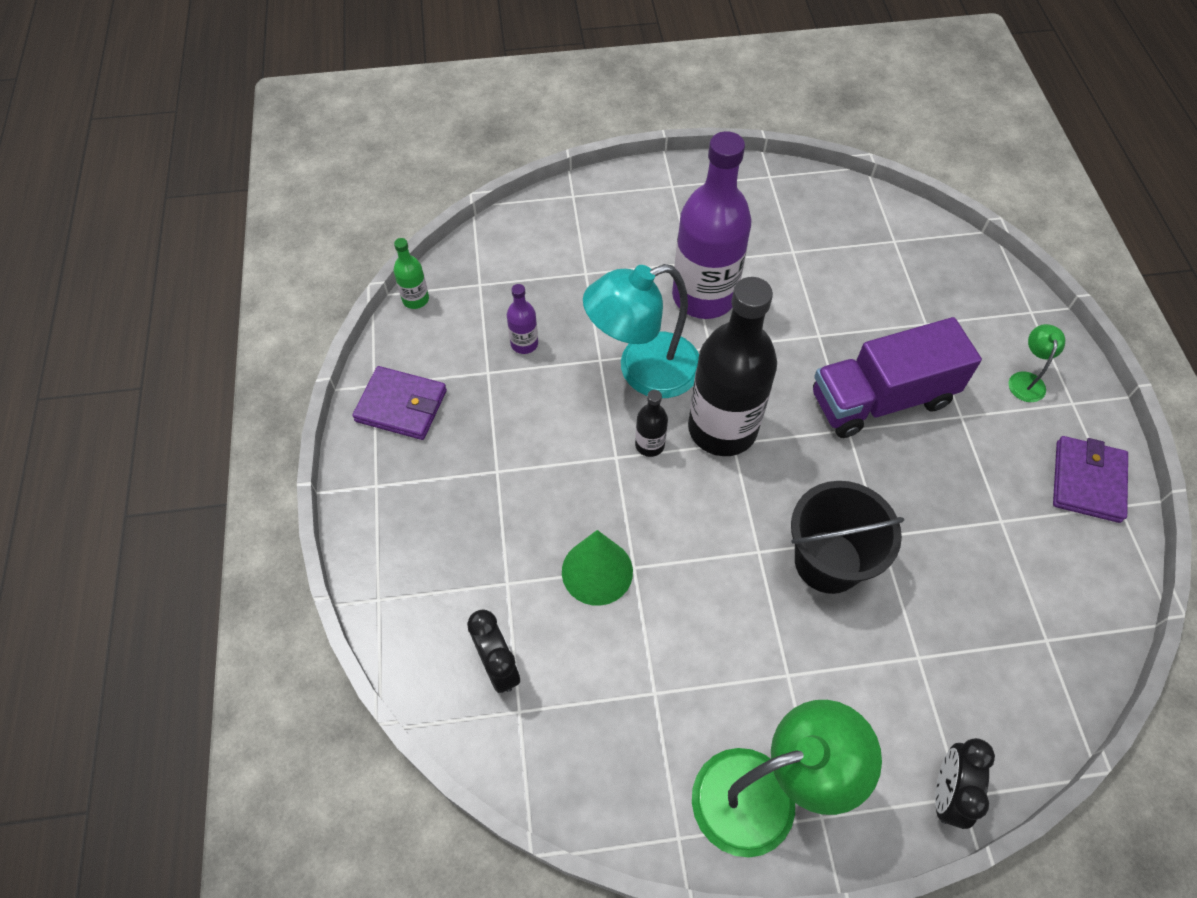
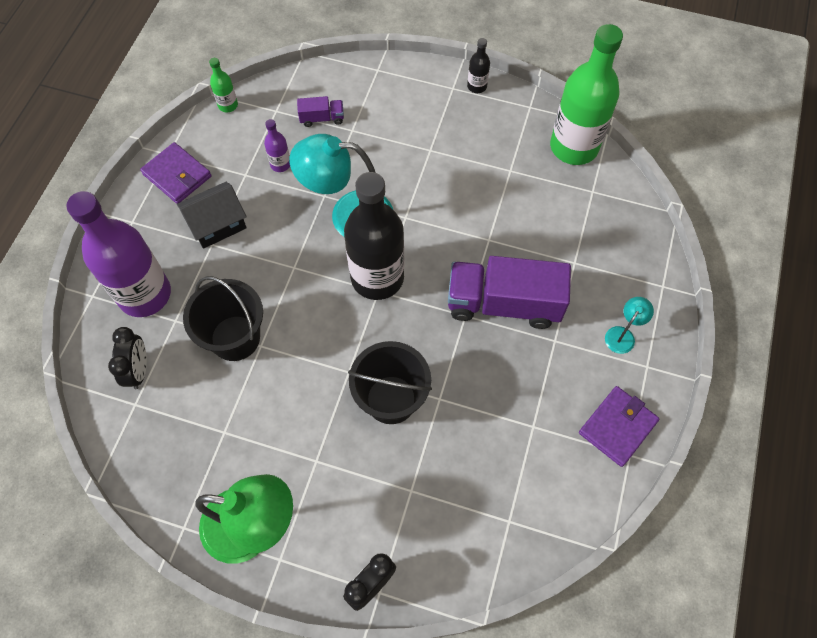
camera: 25 degrees right, 5 degrees up
green cone [562,530,633,606] -> black bucket [183,276,263,361]
black bottle [635,390,668,457] -> black bottle moved to [467,38,490,93]
purple bottle [672,131,752,319] -> purple bottle moved to [66,191,171,317]
green lamp [1009,324,1065,402] -> turquoise lamp [605,297,654,354]
none -> black house [177,182,247,249]
none -> purple truck [297,96,344,127]
none -> green bottle [550,24,623,165]

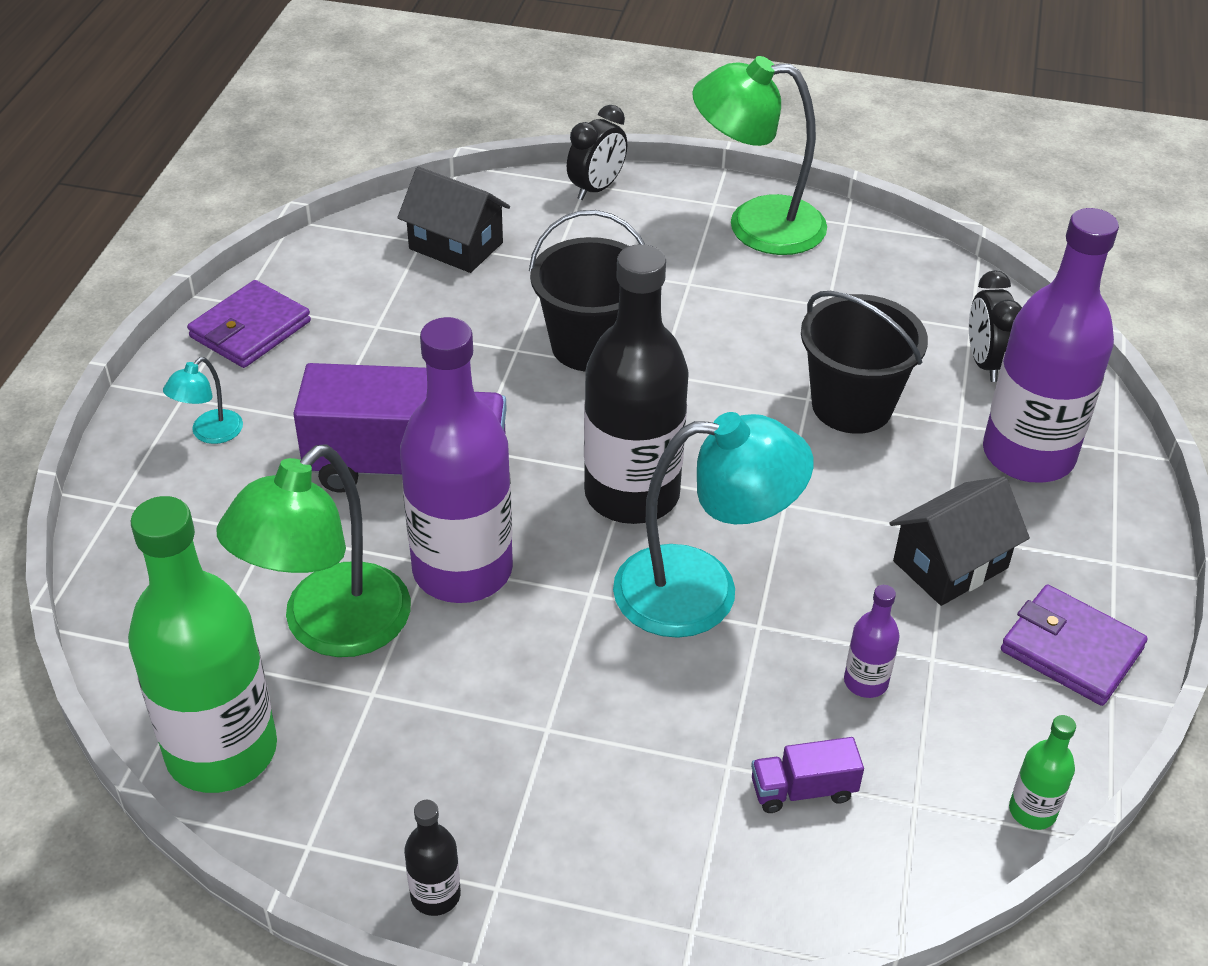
camera: 175 degrees right, 20 degrees down
none -> green lamp [216,444,411,657]
none -> black house [397,167,510,273]
none -> purple bottle [400,317,513,603]

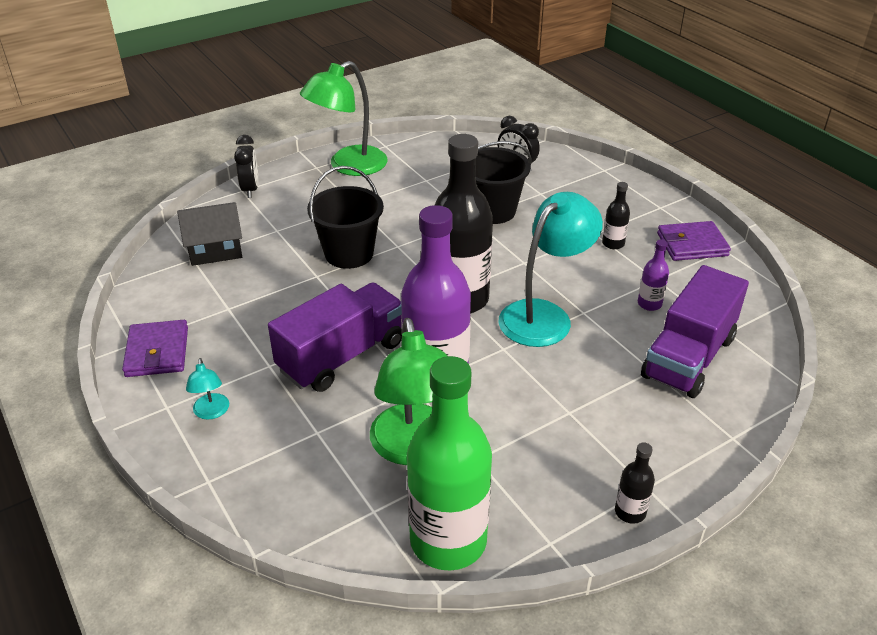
camera: 45 degrees left, 5 degrees down
purple truck [751,737,864,813] -> purple truck [641,265,749,398], size x2.26
black house [890,476,1030,606] -> black bottle [602,182,630,249]
purple bottle [983,208,1119,483] -> none
green bottle [1009,715,1076,830] -> none

